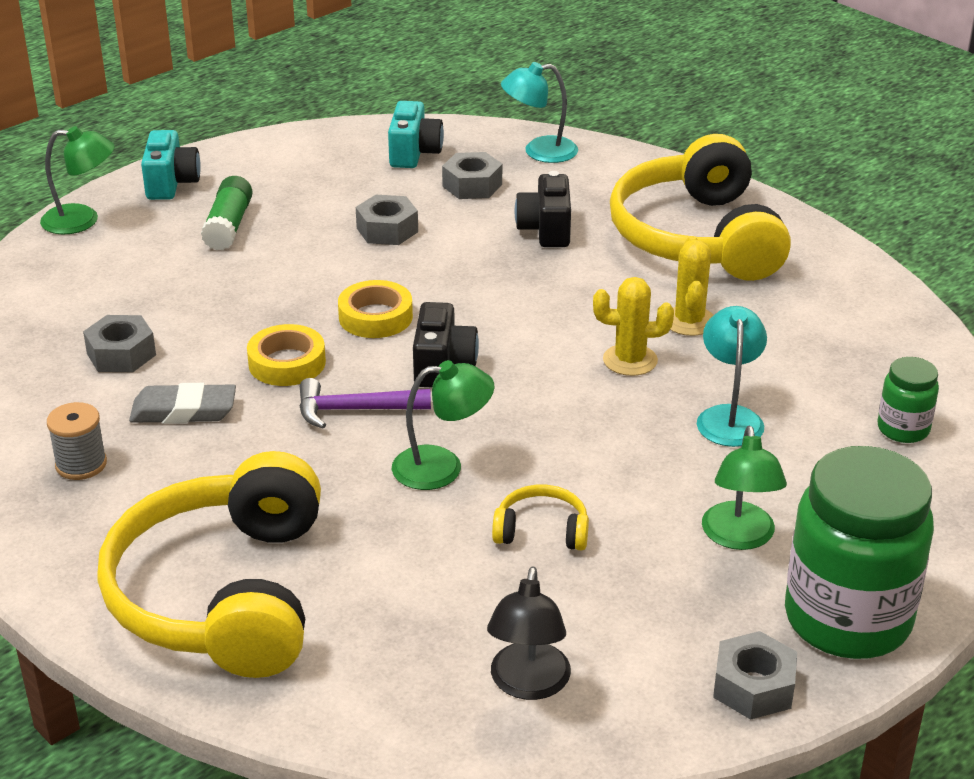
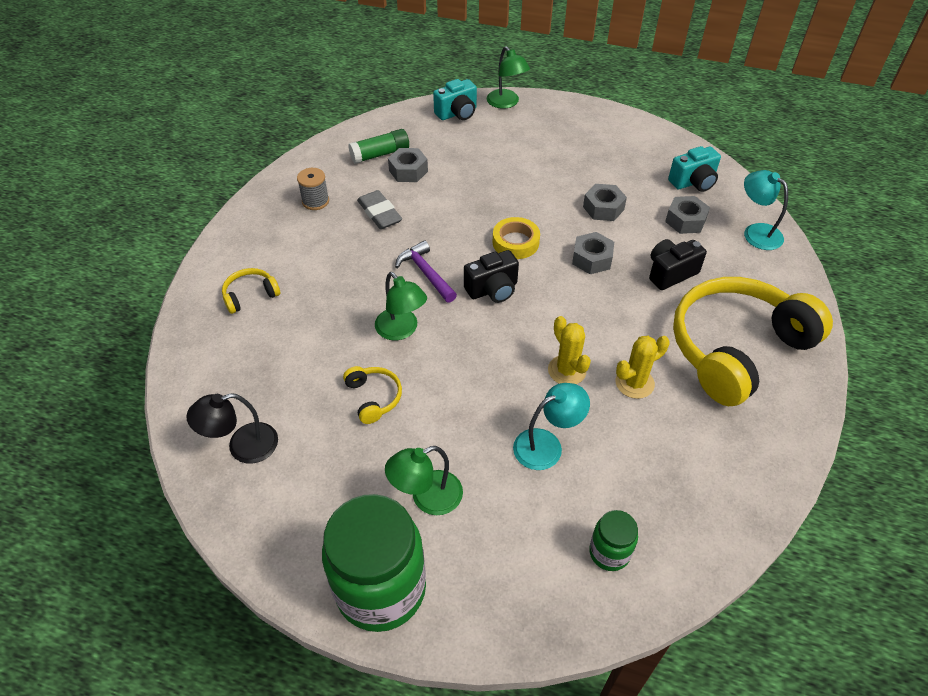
camera: 60 degrees right, 15 degrees up
yellow headphones [97,451,321,678] -> yellow headphones [222,268,280,314], size x0.40
turquoise camera [141,130,201,200] -> turquoise camera moved to [433,79,477,120]
green glue stick [201,176,253,250] -> green glue stick moved to [348,129,409,164]
yellow tape [247,324,326,386] -> none
grey nut [713,631,797,720] -> grey nut moved to [572,232,614,274]

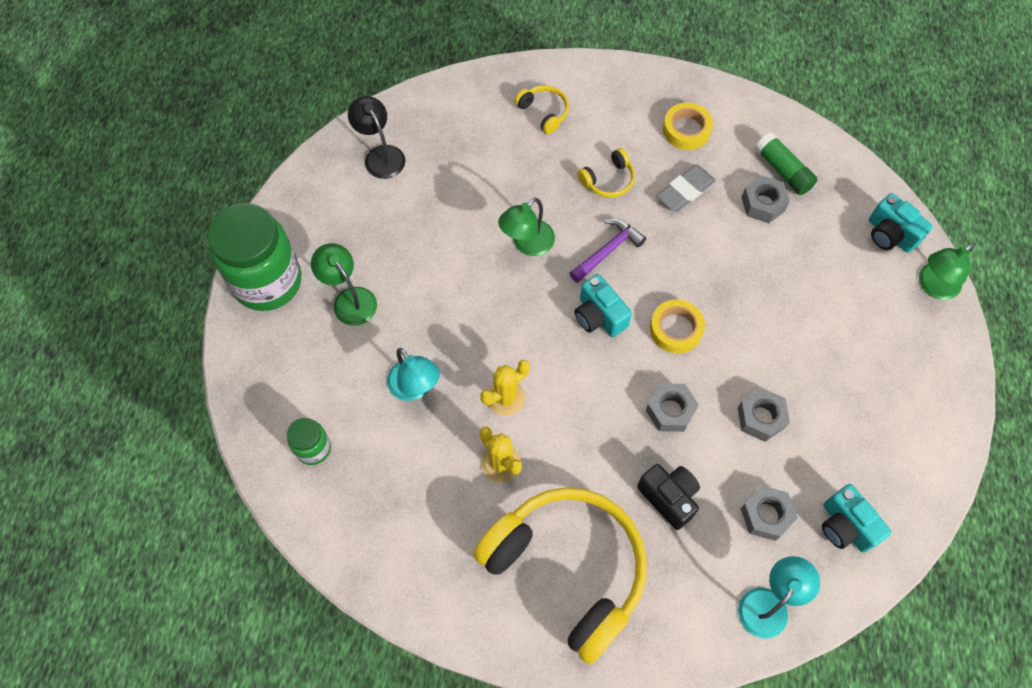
camera: 80 degrees right, 15 degrees up
grey spool [297,168,329,210] -> yellow tape [663,102,713,150]
yellow headphones [343,366,402,424] -> yellow headphones moved to [578,148,635,198]
black camera [464,250,519,303] -> turquoise camera [574,274,632,337]

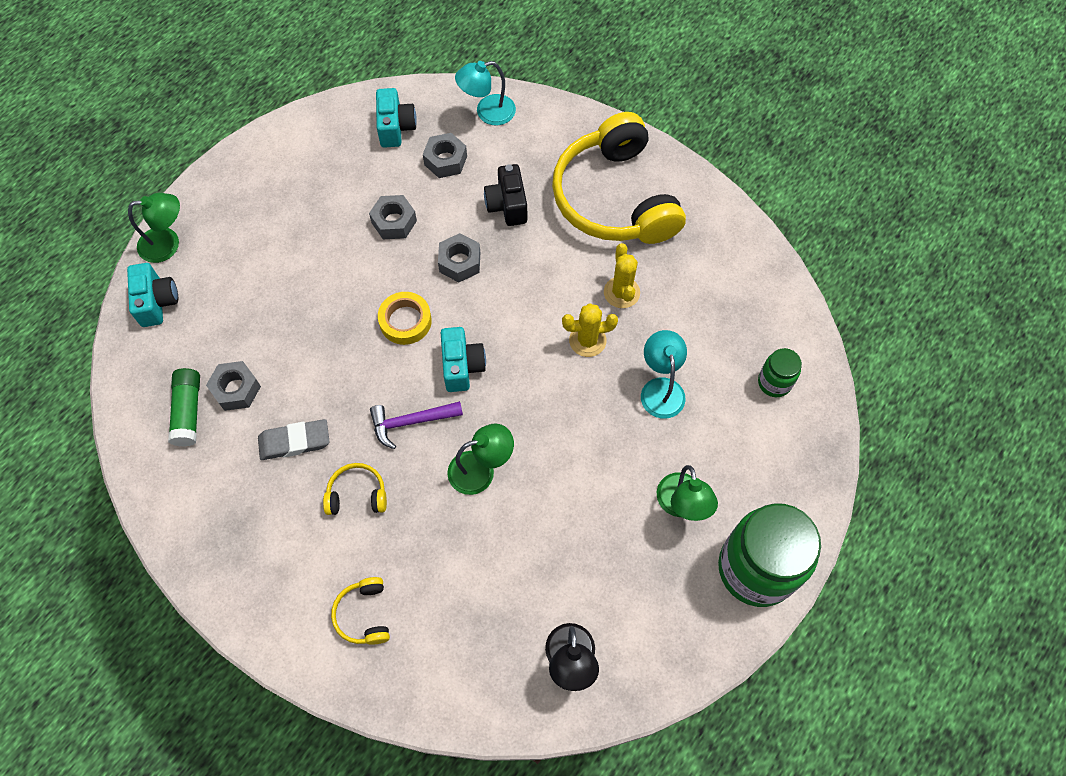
camera: 150 degrees left, 0 degrees up
yellow tape [663,102,713,150] -> none

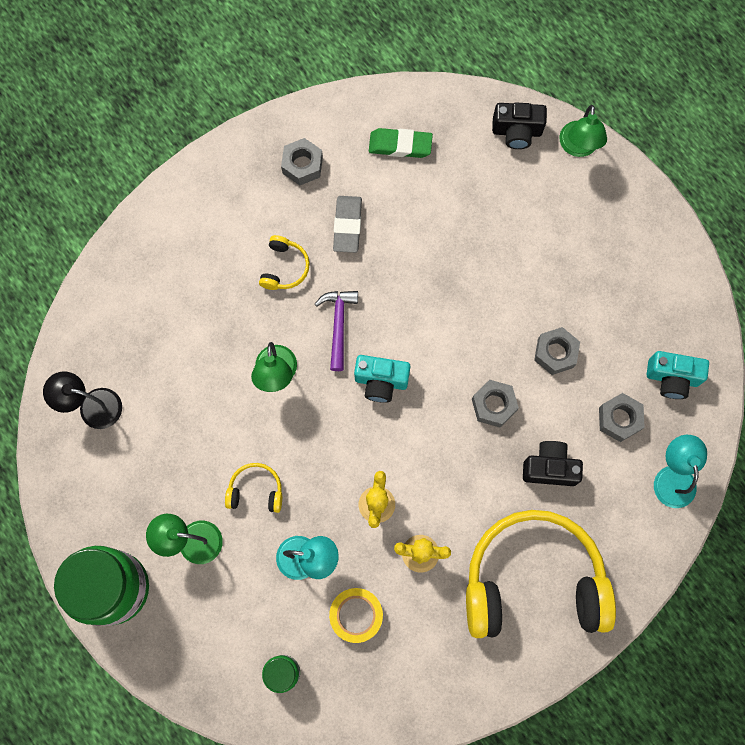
camera: 105 degrees right, 10 degrees up
turquoise camera [127,263,178,327] -> black camera [492,102,547,149]
green glue stick [168,368,200,447] -> green eraser [369,128,433,158]
grey nut [206,361,261,411] -> grey nut moved to [281,138,323,185]
yellow headphones [331,577,390,645] -> yellow headphones moved to [225,463,282,513]
yellow tape [378,292,432,345] -> yellow tape moved to [329,588,383,643]

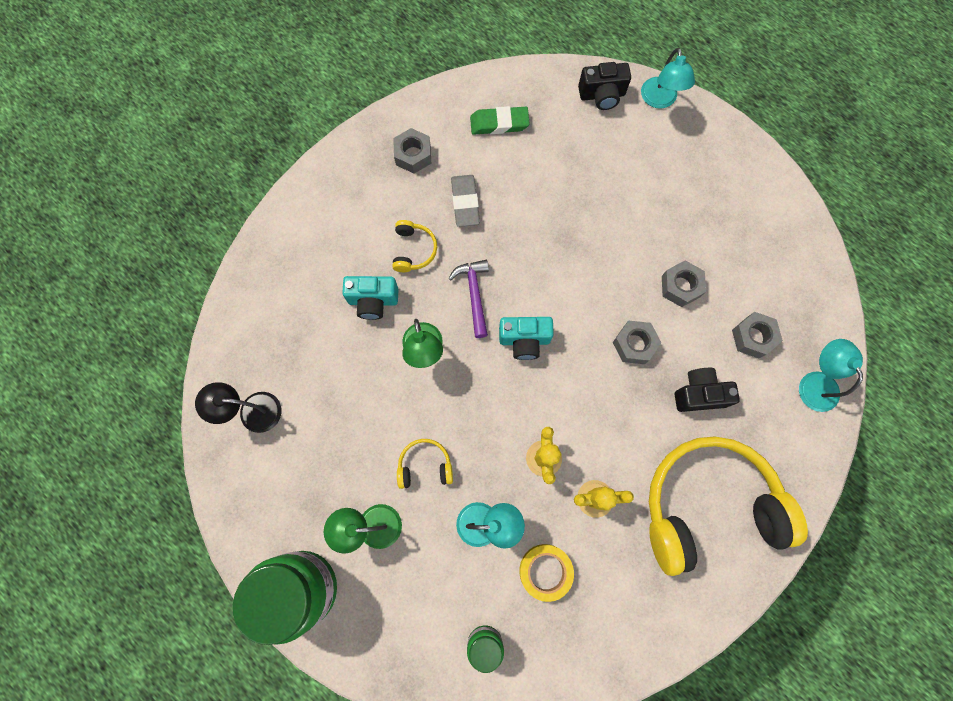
camera: 10 degrees left, 0 degrees up
green lamp [559,105,607,157] -> turquoise lamp [641,48,695,109]
turquoise camera [647,351,709,399] -> turquoise camera moved to [342,276,398,320]

